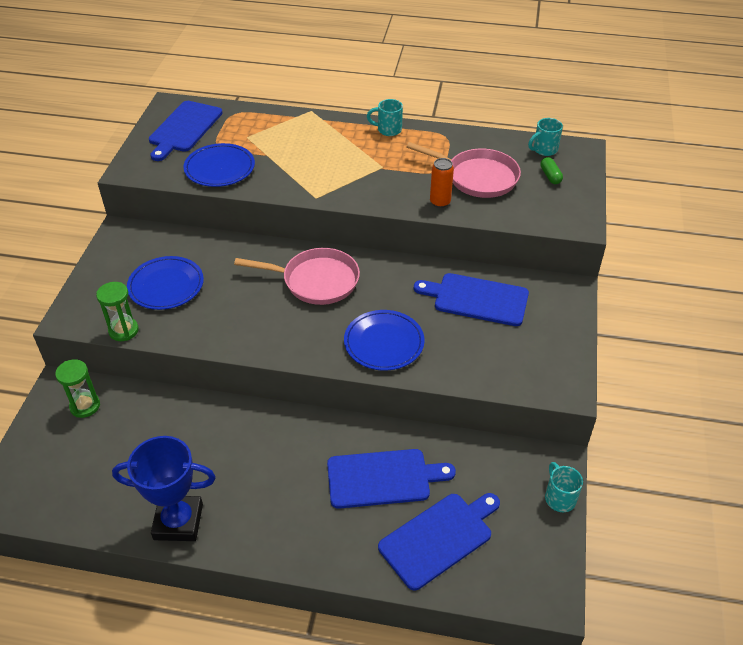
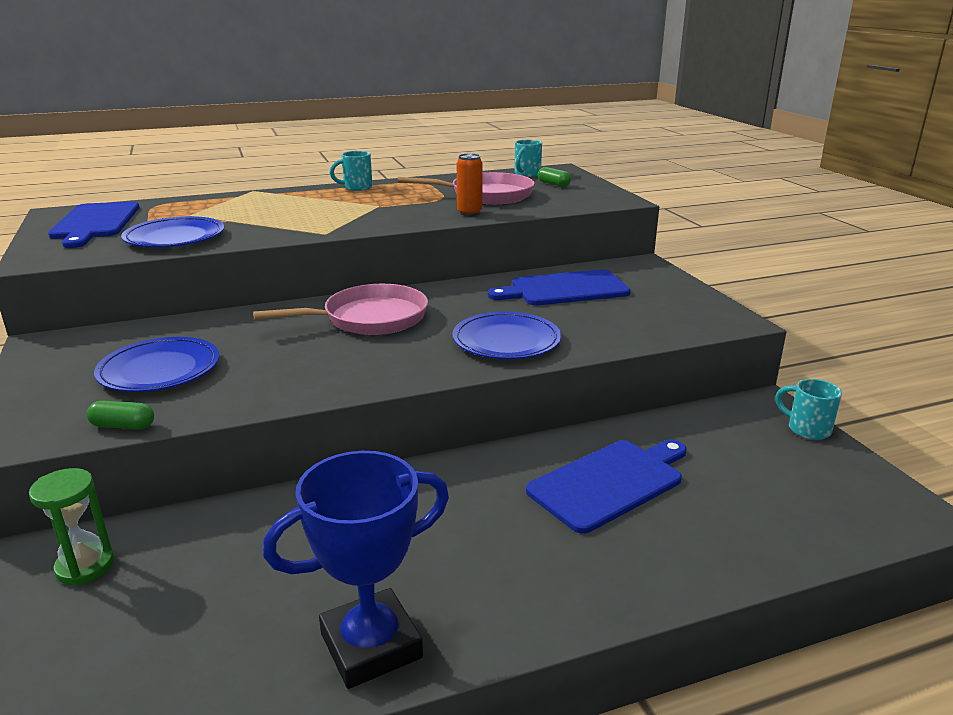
camera: 30 degrees left, 20 degrees down
green hourglass [96,282,139,341] -> green capsule [86,401,154,429]
blue cutting board [378,493,500,591] -> none

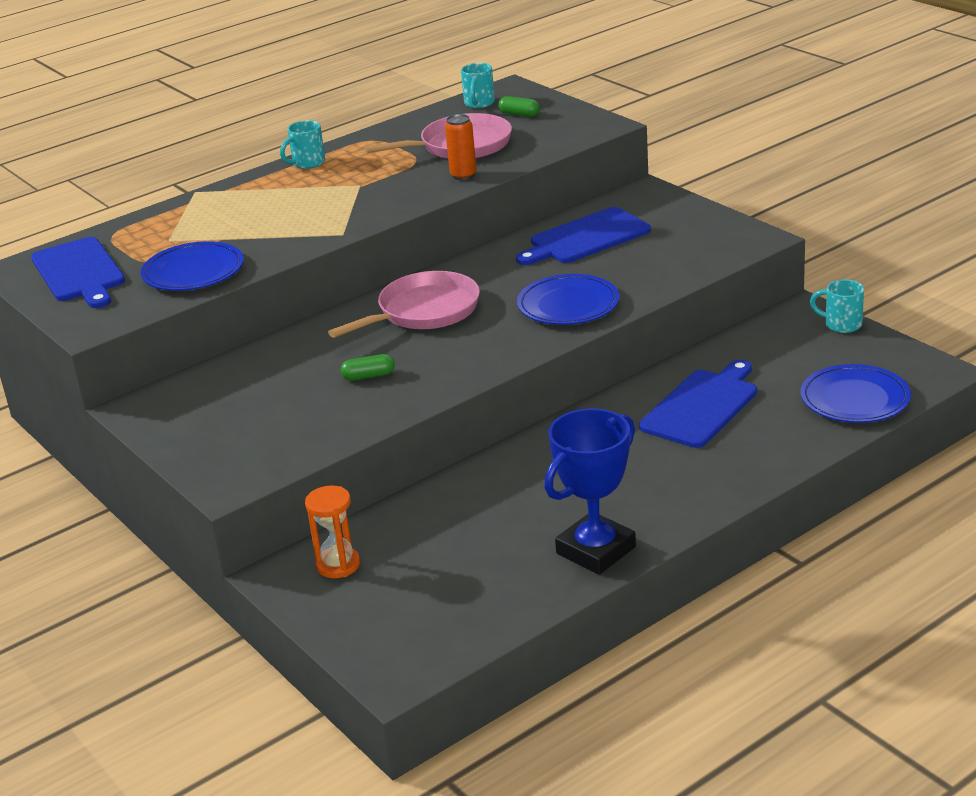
camera: 15 degrees left, 5 degrees up
green hourglass [29,468,114,586] -> orange hourglass [305,486,360,578]
green capsule [86,401,154,429] -> green capsule moved to [341,354,395,381]
blue plate [94,337,219,392] -> blue plate moved to [800,364,911,423]

